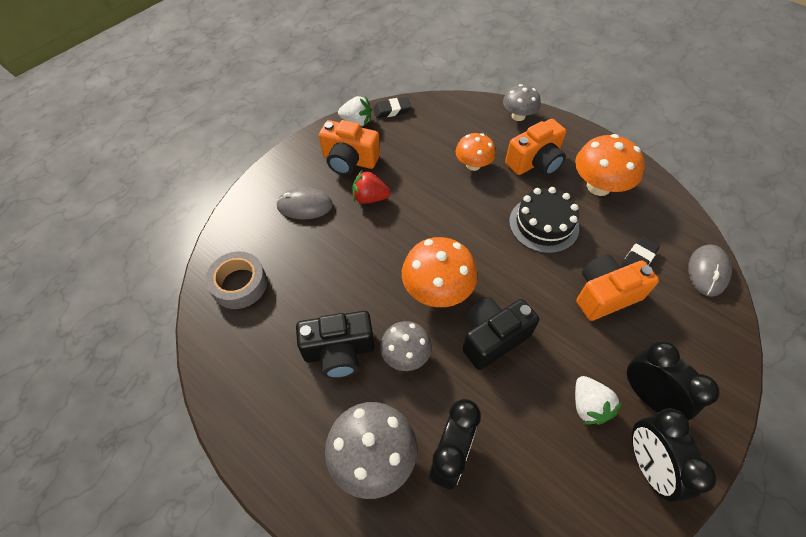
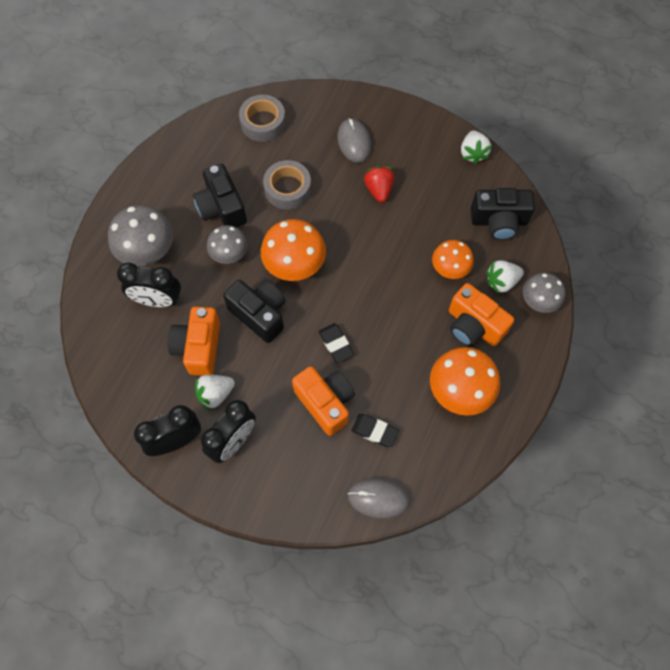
camera: 75 degrees right, 10 degrees up
orange camera [319,120,380,175] -> orange camera moved to [168,307,220,376]
black eraser [373,97,411,118] -> black eraser moved to [319,323,354,363]
black cake [509,187,579,253] -> none
none -> grey tape [263,160,311,210]
none -> black camera [471,188,535,240]
none -> white strawberry [486,260,524,294]

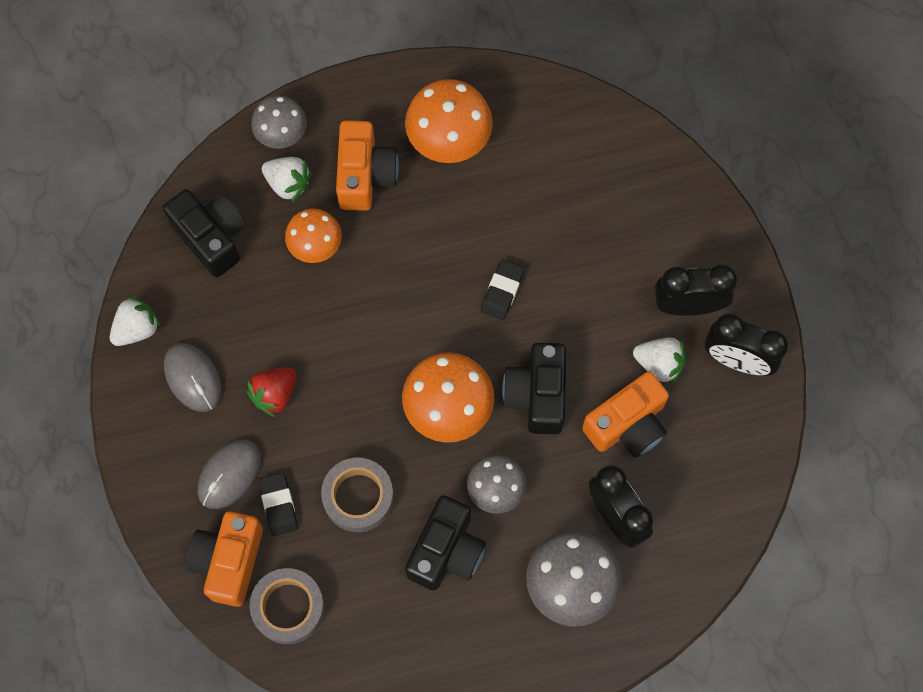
camera: 130 degrees left, 5 degrees up
orange camera [292,366,355,436] -> orange camera moved to [186,511,263,607]
grey mouse [348,478,410,519] -> grey mouse moved to [164,343,222,412]
black eraser [351,414,399,447] -> black eraser moved to [259,472,298,536]

